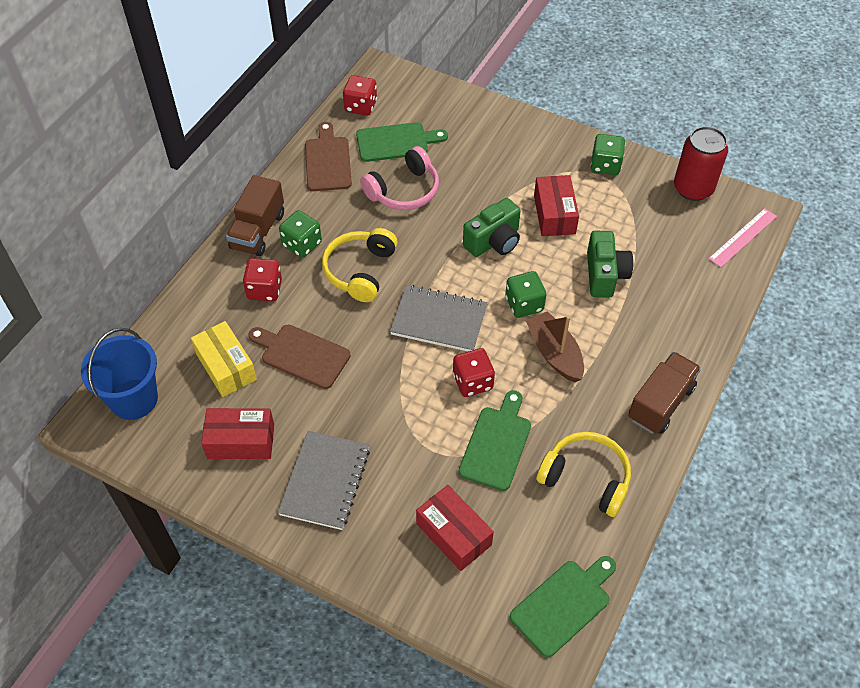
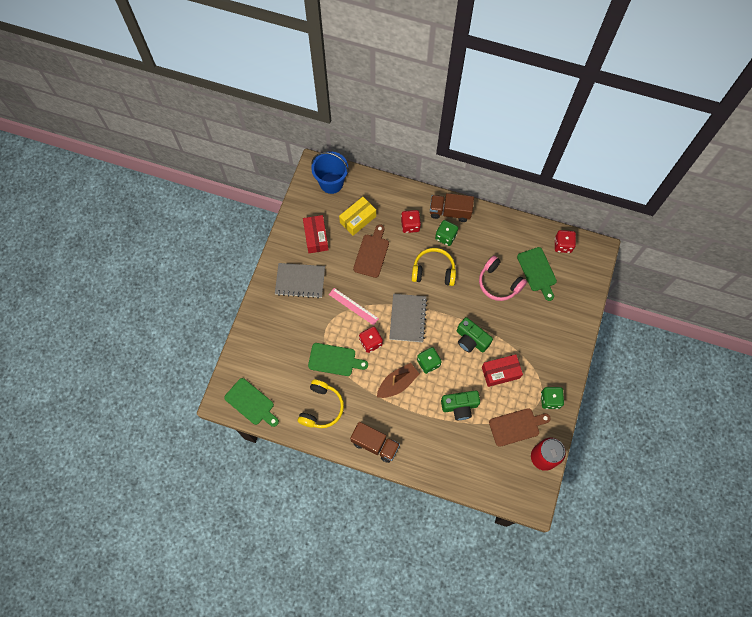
camera: 80 degrees right, 15 degrees up
brown cutting board [305,122,352,191] -> brown cutting board moved to [489,408,551,447]
red box [416,485,494,571] -> none
pink ruler [708,208,777,267] -> pink ruler moved to [329,288,379,325]

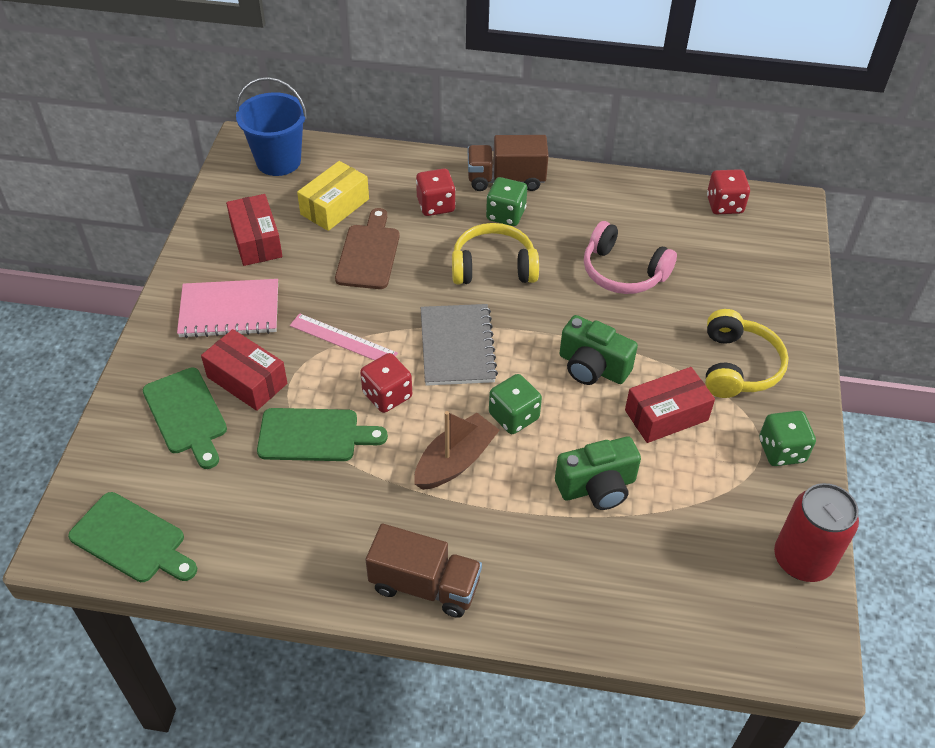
camera: 10 degrees left, 20 degrees down
grey notebook [275,263,325,298] -> pink notebook [177,279,278,338]
yellow headphones [298,380,344,428] -> yellow headphones moved to [705,309,789,398]
brown cutting board [489,408,551,447] -> none
green cutting board [517,247,557,301] -> green cutting board moved to [143,367,227,469]
none -> red box [201,329,287,411]

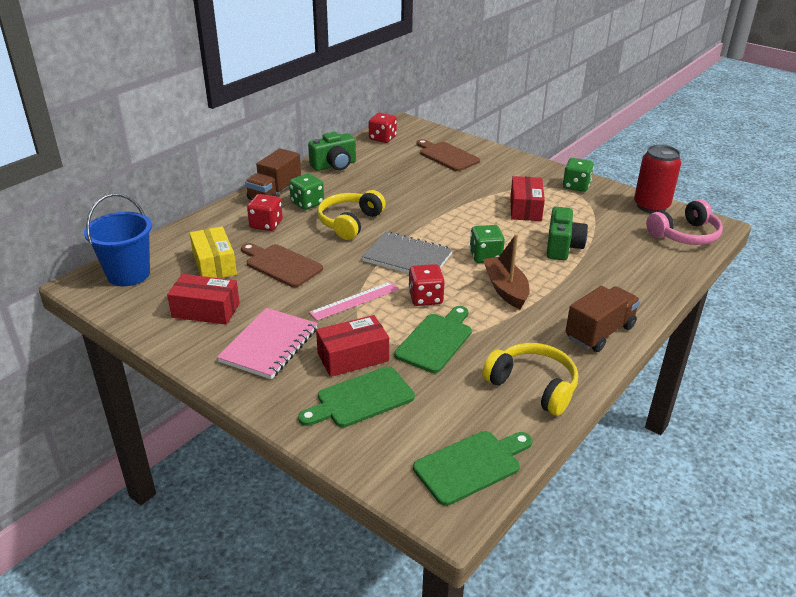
camera: 60 degrees left, 15 degrees down
green cutting board [143,367,227,469] -> green cutting board turned 150 degrees clockwise [298,366,415,427]
green camera [560,315,638,385] -> green camera moved to [308,132,356,171]
pink headphones [584,221,677,294] -> pink headphones moved to [646,199,723,245]
yellow headphones [705,309,789,398] -> yellow headphones moved to [482,343,578,416]
none -> brown cutting board [416,139,480,171]

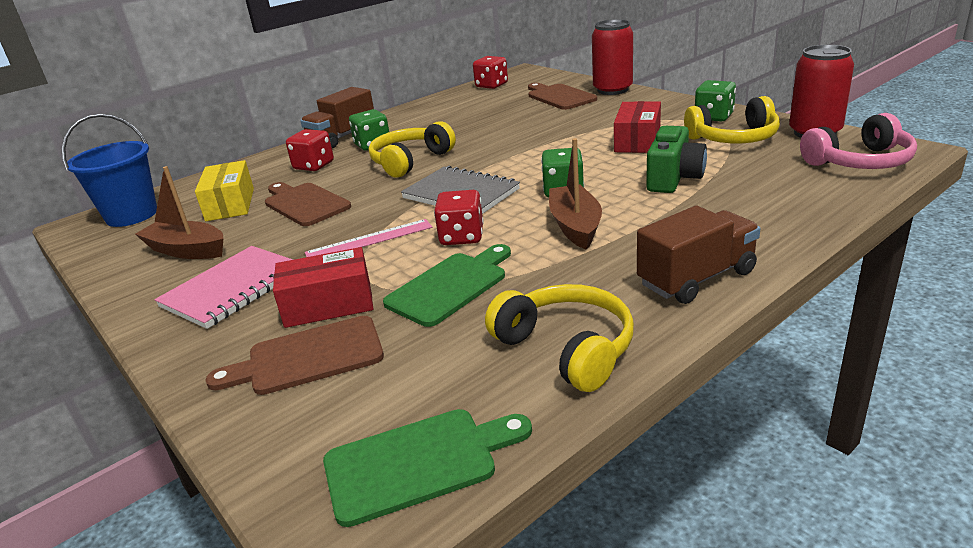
camera: 15 degrees right, 5 degrees down
red box [167,274,240,325] -> brown boat [135,166,223,259]
green cutting board [298,366,415,427] -> brown cutting board [205,316,384,395]
green camera [308,132,356,171] -> none
none -> red can [592,19,633,95]
none -> yellow headphones [684,96,780,143]

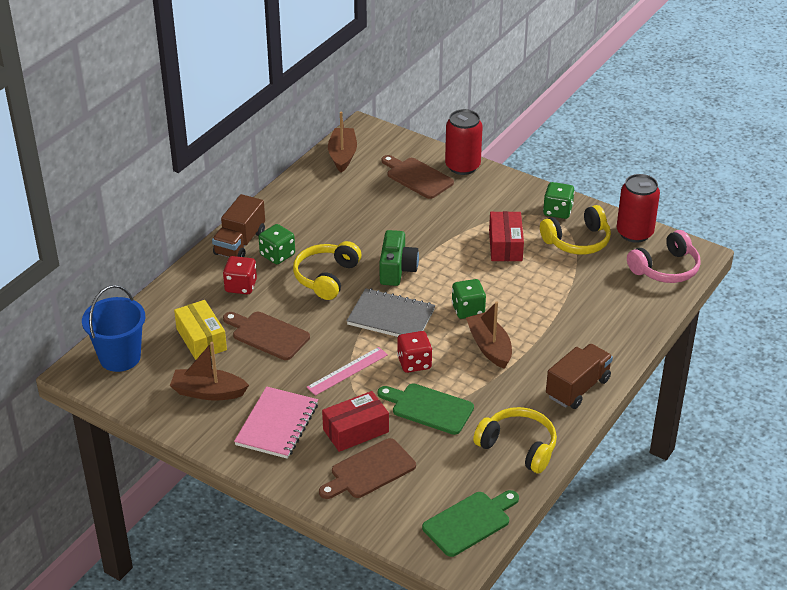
camera: 20 degrees left, 10 degrees up
green cutting board [383,244,511,327] -> green cutting board turned 90 degrees counterclockwise [377,383,474,435]
red dice [473,56,508,89] -> brown boat [328,111,357,173]
green camera [646,126,707,193] -> green camera moved to [380,230,419,286]

